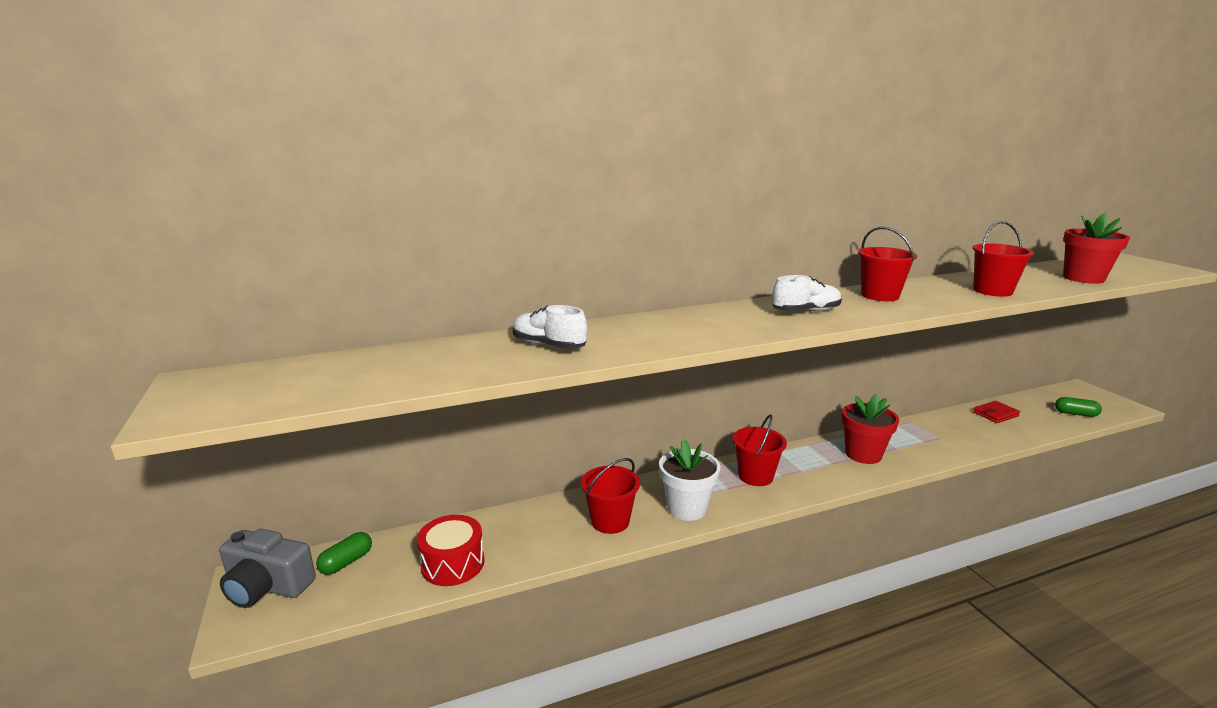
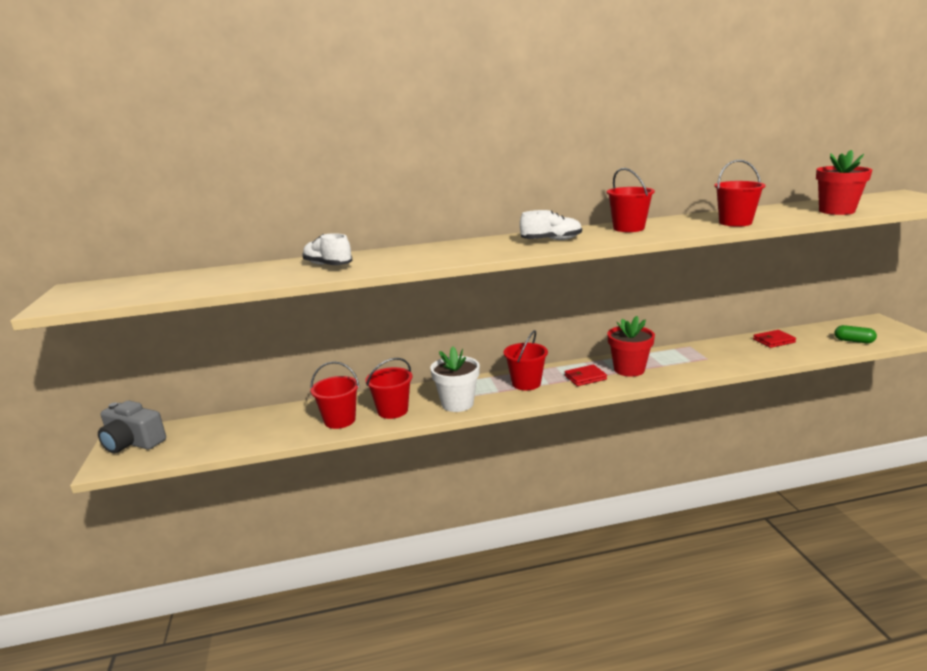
camera: 10 degrees right, 0 degrees up
green capsule [316,532,372,575] -> none
red drum [417,515,484,586] -> none
none -> red bucket [310,361,359,429]
none -> red wallet [565,365,607,386]

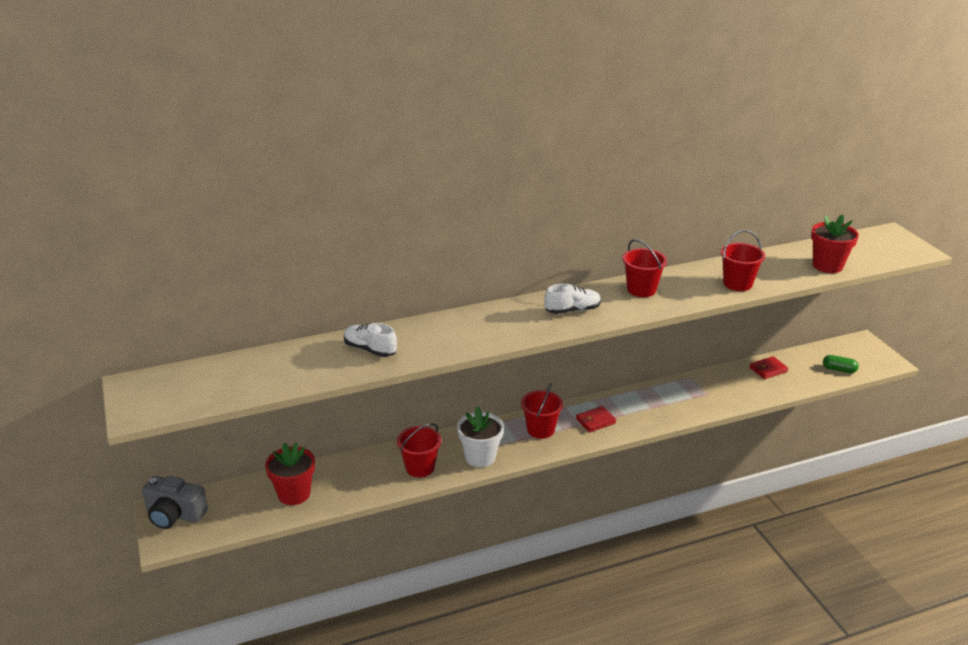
camera: 10 degrees left, 10 degrees up
red bucket [310,361,359,429] -> none
red flower pot [607,316,655,377] -> red flower pot moved to [265,442,315,505]

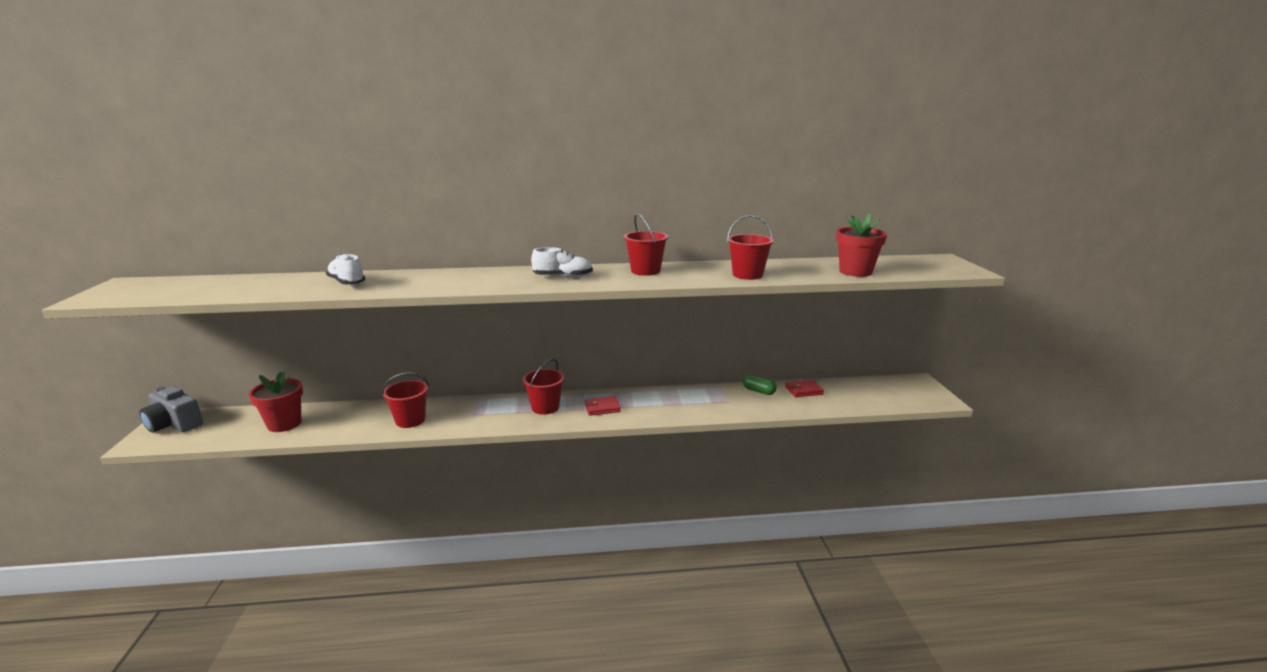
camera: 15 degrees right, 10 degrees down
white flower pot [457,406,504,467] -> none
green capsule [823,355,859,373] -> green capsule moved to [743,375,777,395]

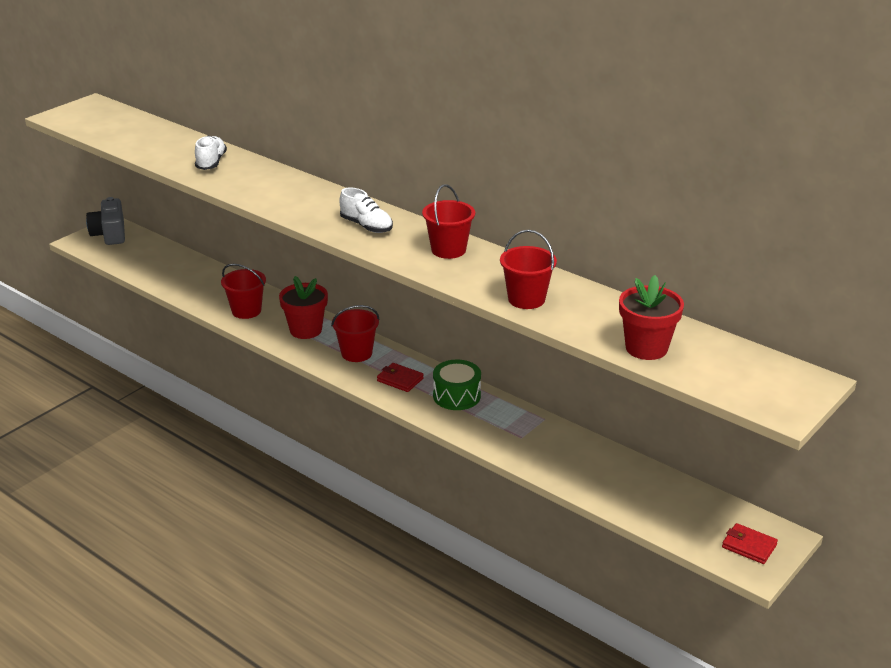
camera: 45 degrees right, 10 degrees up
red flower pot [249,371,303,432] -> red flower pot moved to [279,276,328,339]
green capsule [743,375,777,395] -> none
red wallet [785,380,824,397] -> red wallet moved to [722,523,778,564]
none -> green drum [433,360,481,410]

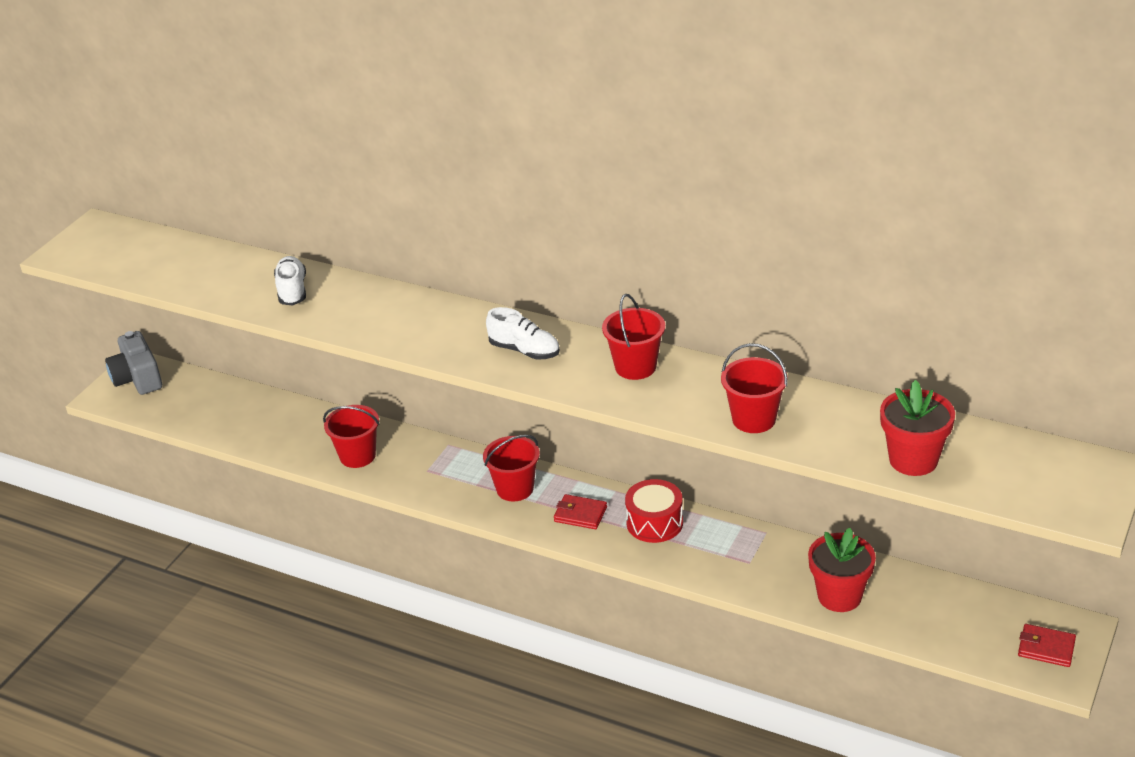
camera: 10 degrees left, 5 degrees up
red flower pot [279,276,328,339] -> red flower pot moved to [808,528,876,612]
green drum [433,360,481,410] -> red drum [625,479,683,543]

